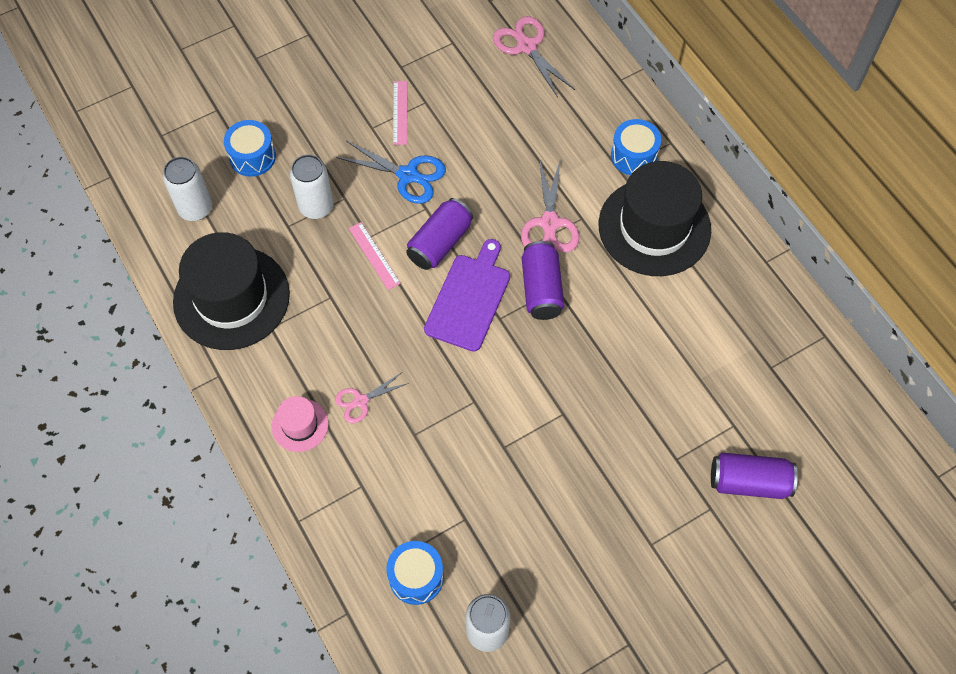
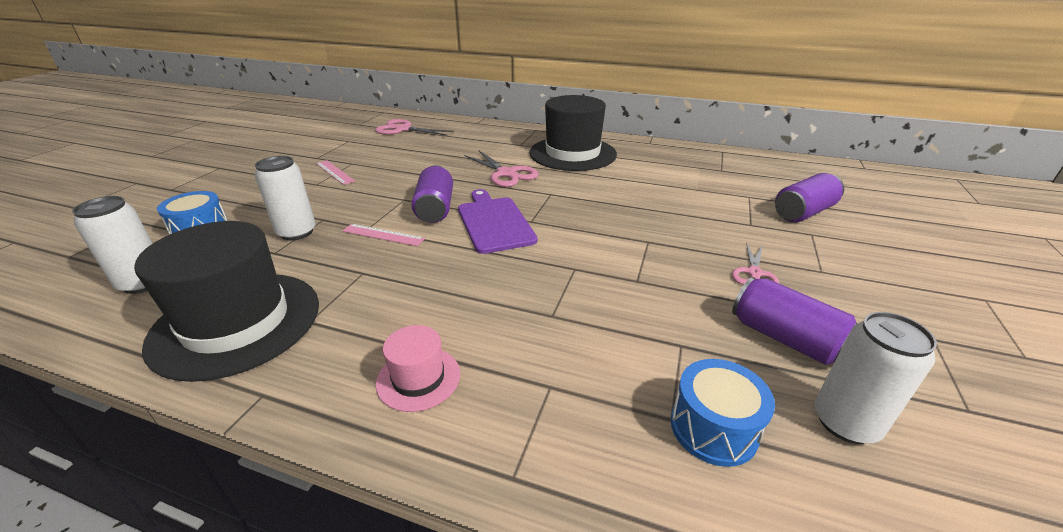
camera: 40 degrees left, 30 degrees down
pink scissors [335,372,409,423] -> pink scissors moved to [732,242,779,284]
blue scissors [336,141,446,204] -> none
purple can [522,241,564,320] -> purple can moved to [732,277,857,365]
blue drum [611,119,661,175] -> none

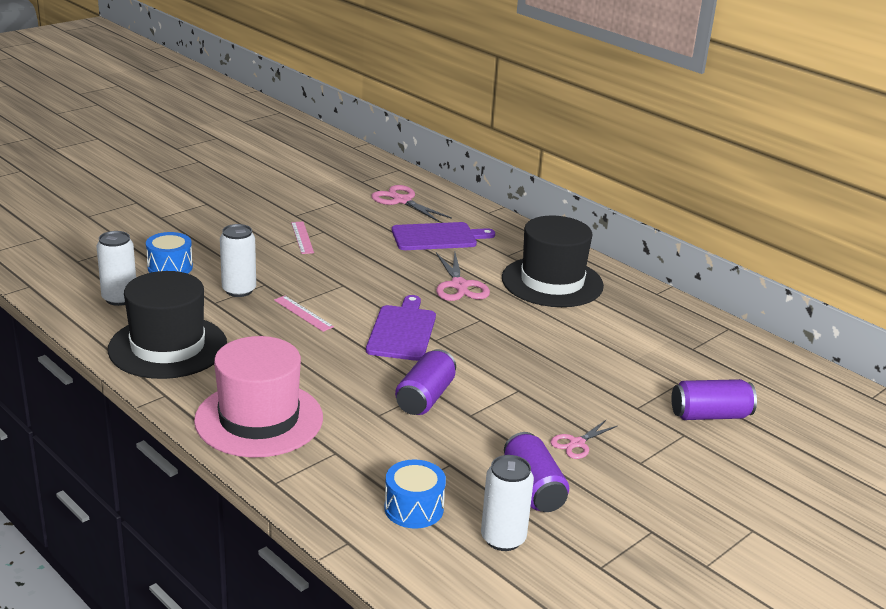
camera: 25 degrees right, 5 degrees down
pink hat [376,325,460,412] -> pink hat [194,336,323,457], size x2.15
purple can [412,165,453,223] -> purple can moved to [395,349,456,415]
none -> purple cutting board [392,222,495,250]

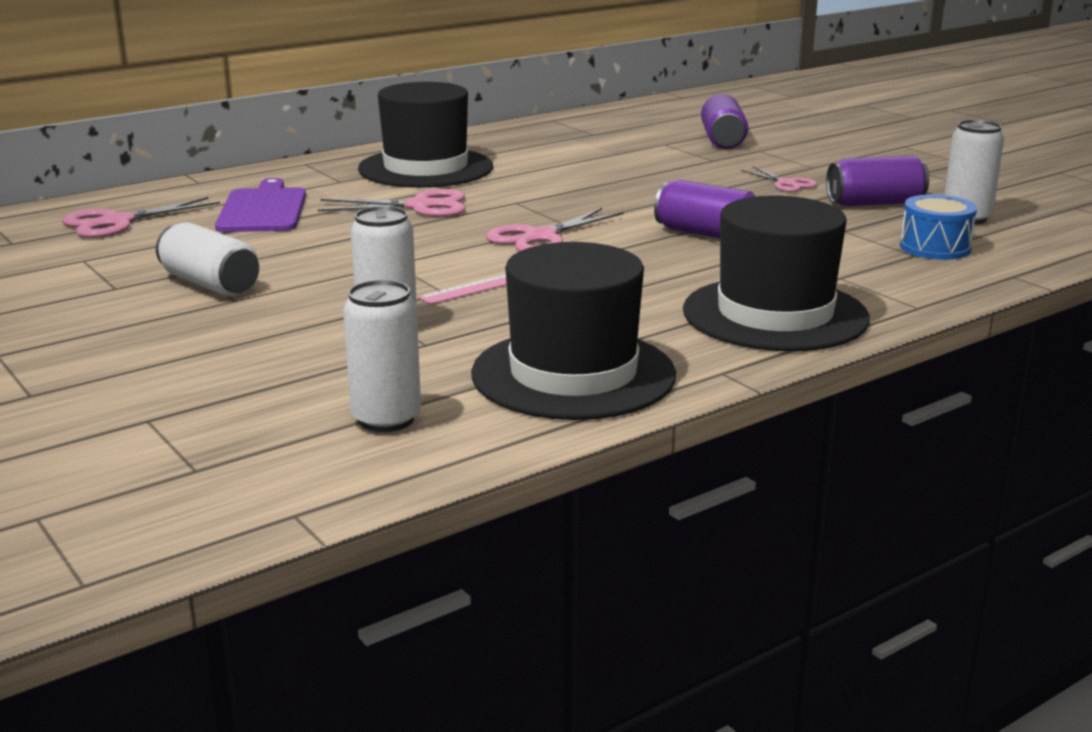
camera: 80 degrees left, 5 degrees down
blue drum [146,232,193,274] -> none
pink hat [194,336,323,457] -> black hat [683,196,870,351]
pink ruler [291,222,314,254] -> white can [156,222,259,297]
purple cutting board [366,295,436,361] -> pink scissors [486,208,624,251]

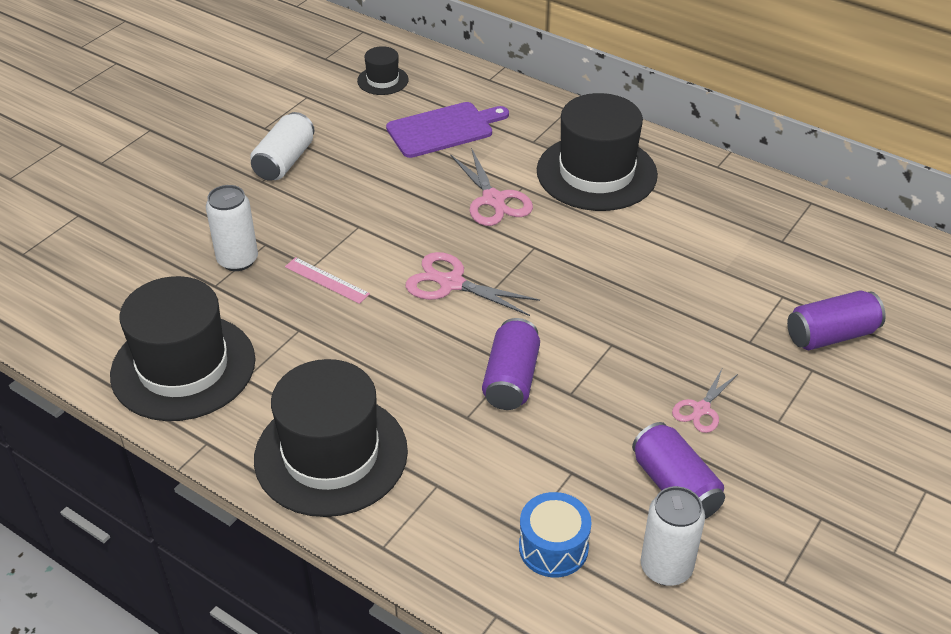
camera: 70 degrees right, 20 degrees up
pink scissors [62,197,220,238] -> black hat [357,46,409,95]
white can [343,280,421,432] -> none

